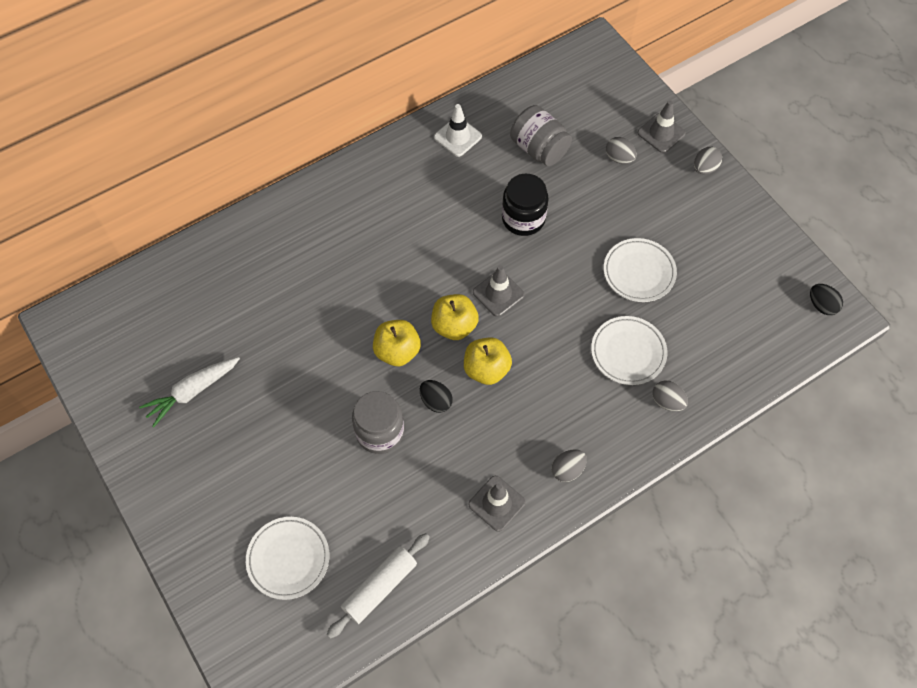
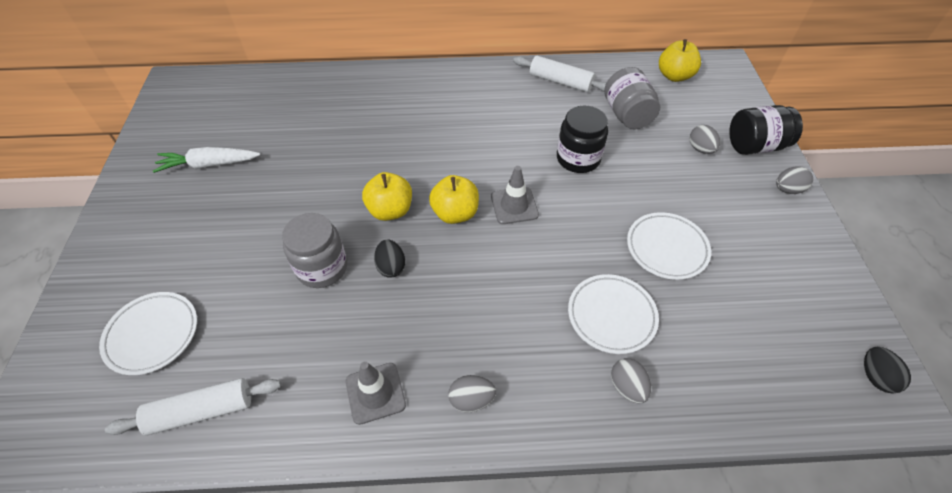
camera: 30 degrees right, 10 degrees down
white traffic cone [434,104,482,157] -> white rolling pin [513,56,607,92]
yellow apple [464,337,512,385] -> yellow apple moved to [659,39,701,82]
grey traffic cone [638,100,686,153] -> black jar [729,105,803,155]

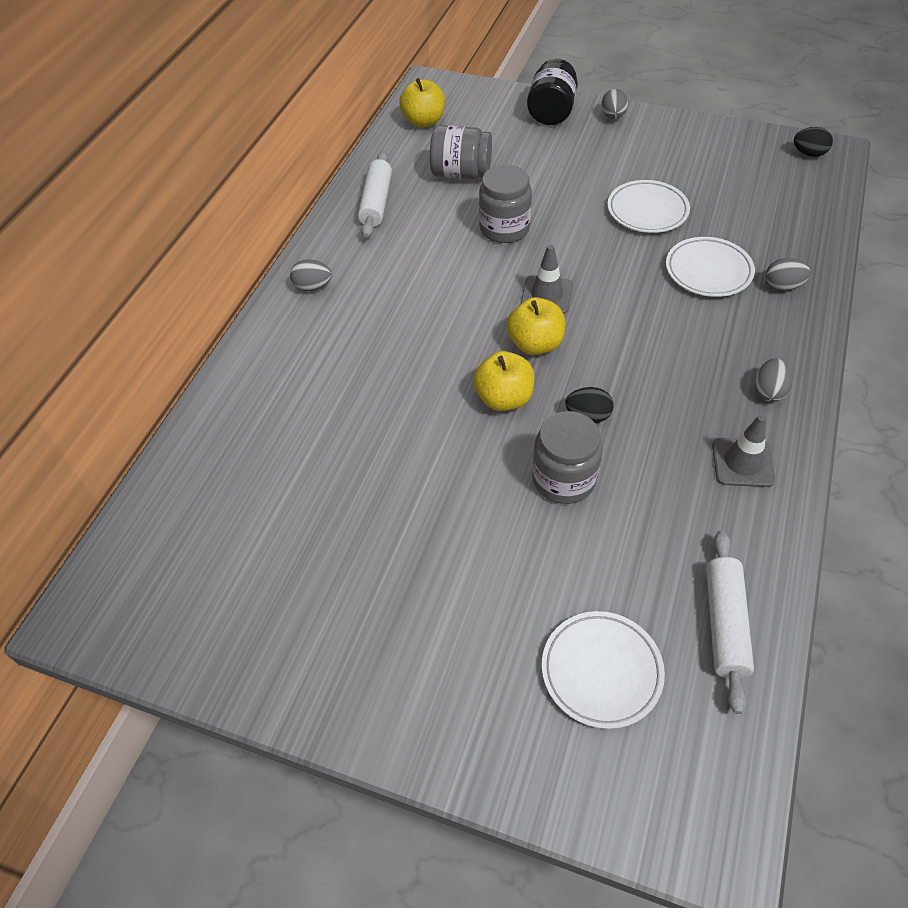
camera: 65 degrees left, 0 degrees up
white carrot [153,147,260,173] -> none
white rolling pin [513,56,607,92] -> white rolling pin turned 45 degrees counterclockwise [358,151,392,238]
black jar [557,106,608,173] -> grey jar [479,165,532,243]
grey egg [690,125,720,154] -> grey egg moved to [290,259,332,291]

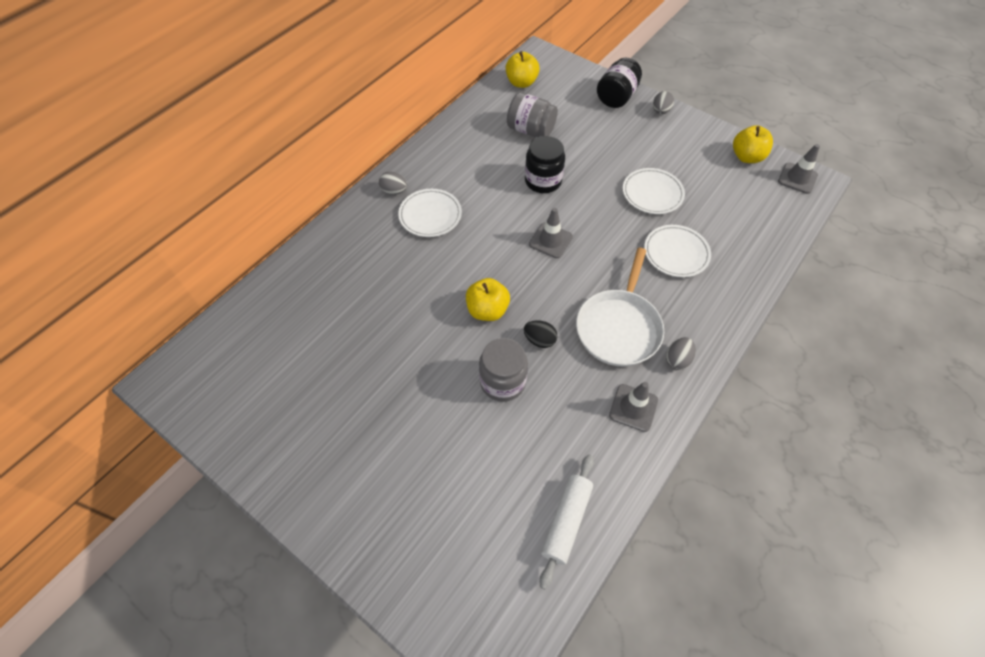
camera: 15 degrees right, 5 degrees up
white rolling pin [358,151,392,238] -> none
grey jar [479,165,532,243] -> black jar [525,136,565,193]
yellow apple [507,297,565,355] -> yellow apple moved to [733,125,773,163]
white plate [542,611,665,729] -> white plate moved to [398,189,462,237]
grey egg [765,258,811,291] -> none
black egg [794,127,833,157] -> grey traffic cone [778,144,820,194]
none -> white pan [576,248,664,367]

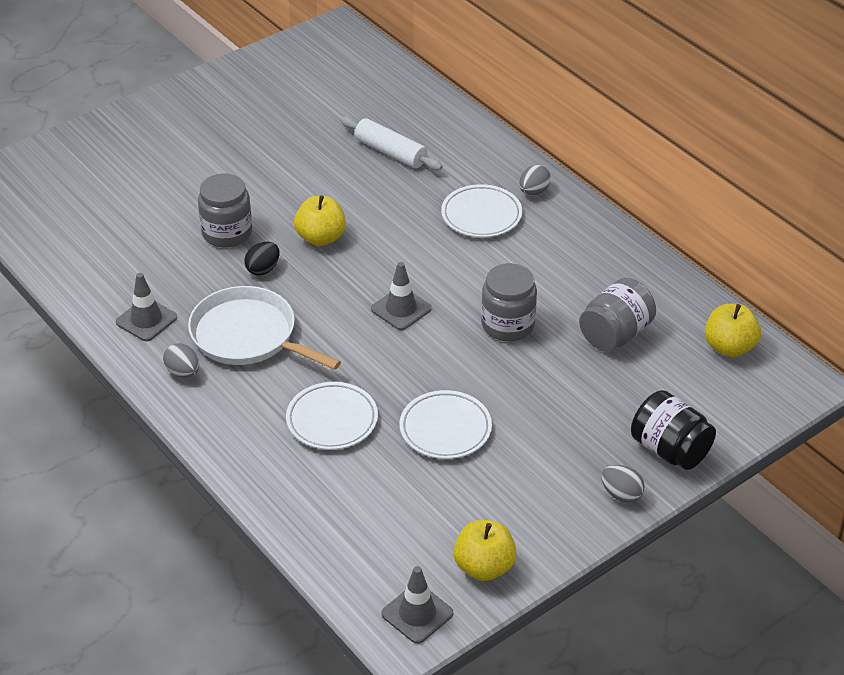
camera: 105 degrees right, 15 degrees down
black jar [525,136,565,193] -> grey jar [481,263,537,341]
white rolling pin [539,455,594,590] -> white rolling pin moved to [341,117,443,171]

